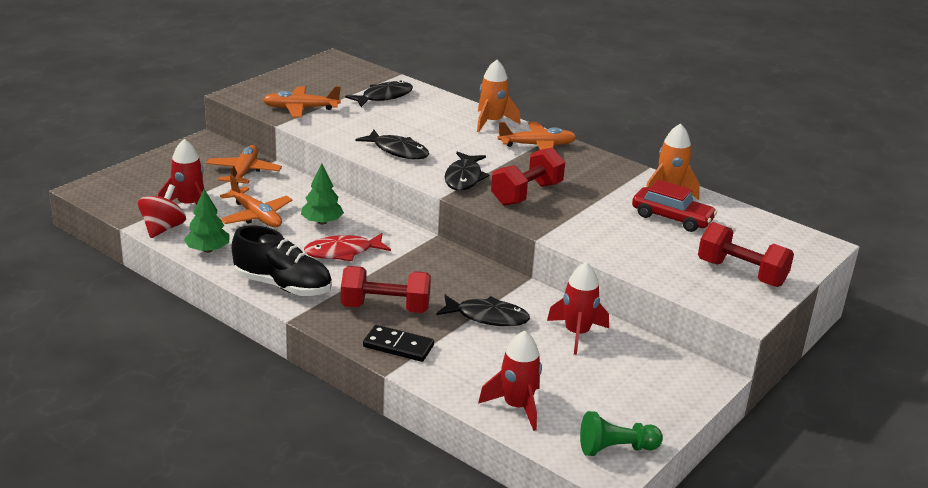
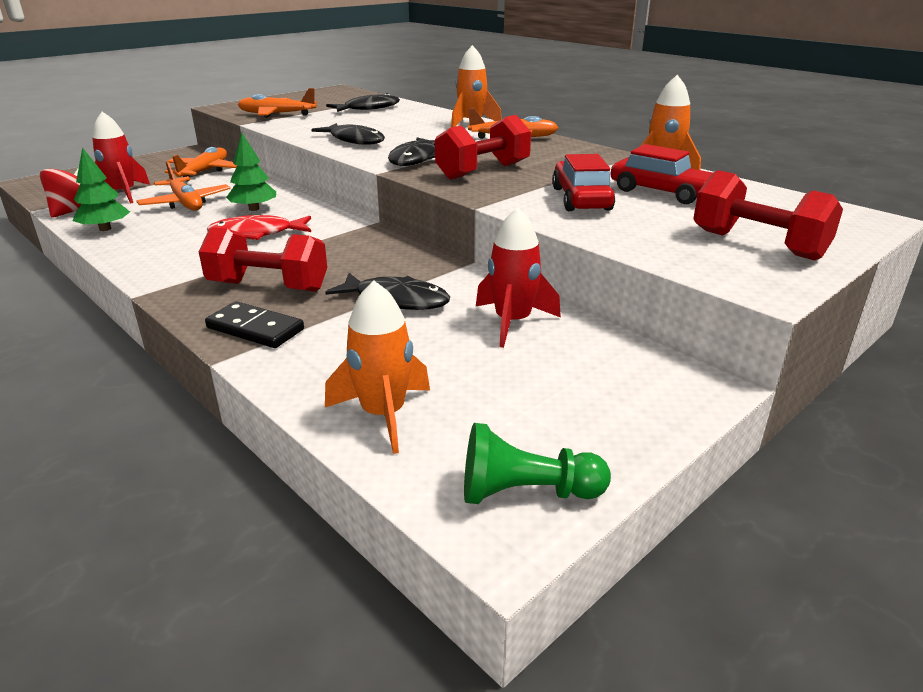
camera: 10 degrees right, 0 degrees up
black shoe [232,225,332,296] -> none
red rocket [478,331,542,431] -> orange rocket [325,281,430,454]
none -> red car [552,154,615,211]

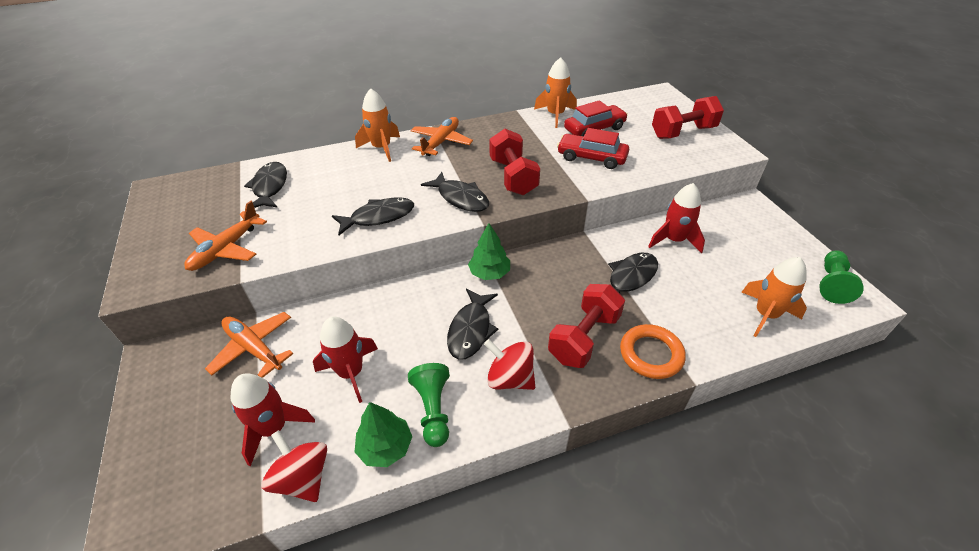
camera: 65 degrees left, 15 degrees up
orange plane [136,161,231,210] -> red rocket [313,317,378,403]
black domino [205,301,304,348] -> orange ring [620,324,686,379]
red fish [207,215,311,240] -> black fish [447,289,498,360]
green tree [226,133,276,211] -> green tree moved to [468,223,510,280]
none -> green pawn [408,363,450,447]
none -> red spinning top [484,339,535,390]

